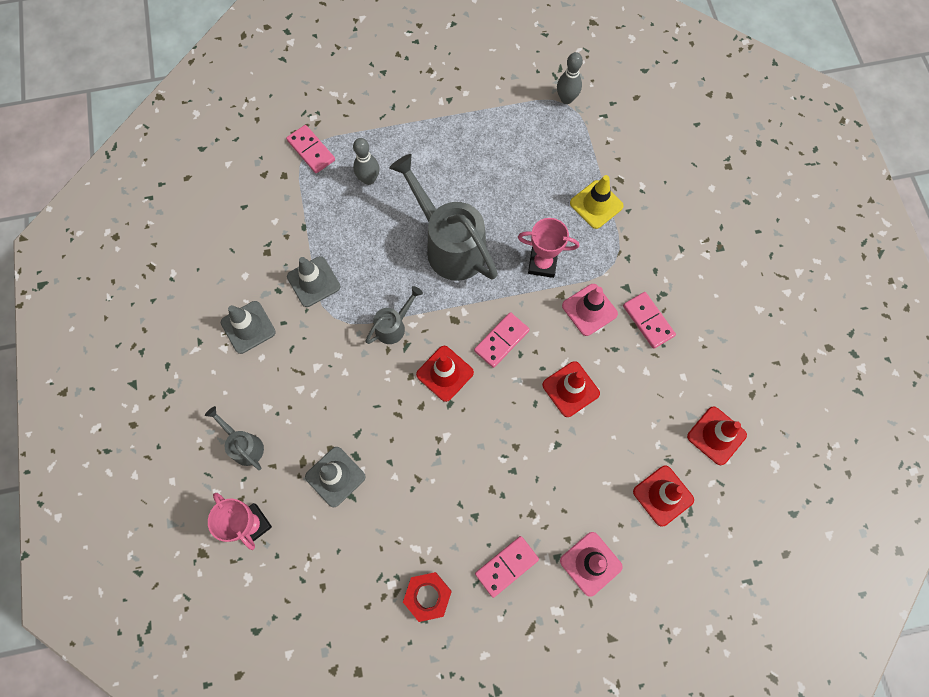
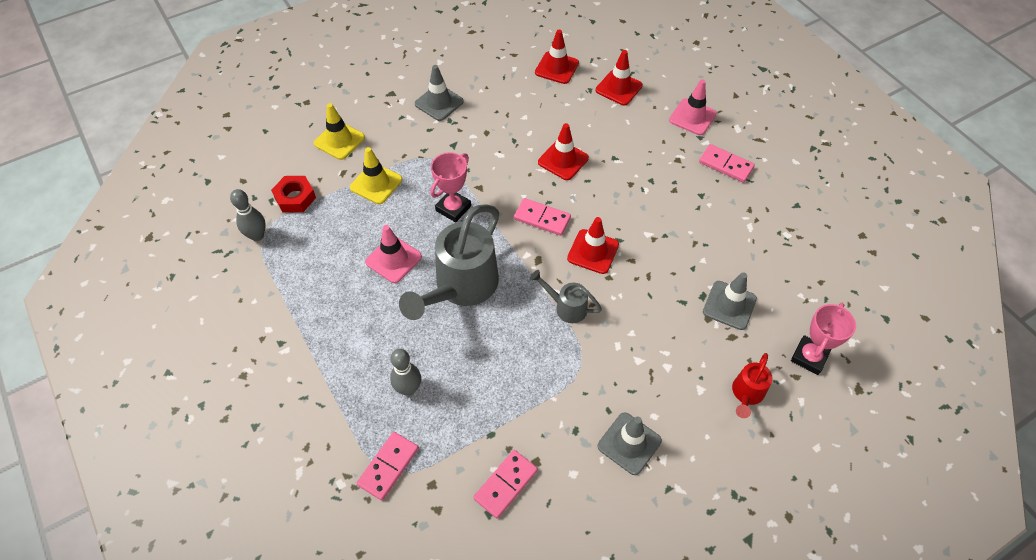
camera: 110 degrees left, 15 degrees down
grey watering can [205,406,264,470] -> red watering can [732,353,772,418]
grey traffic cone [287,256,340,307] -> grey traffic cone moved to [415,65,464,121]
red nut [403,572,452,622] -> red nut moved to [271,176,316,213]
pink trophy [518,218,579,278] -> pink trophy turned 45 degrees clockwise [430,152,471,222]
pink traffic cone [562,284,618,336] -> pink traffic cone moved to [365,225,422,283]
pink domino [623,292,676,349] -> pink domino moved to [473,450,538,518]
none -> yellow traffic cone [314,103,365,160]

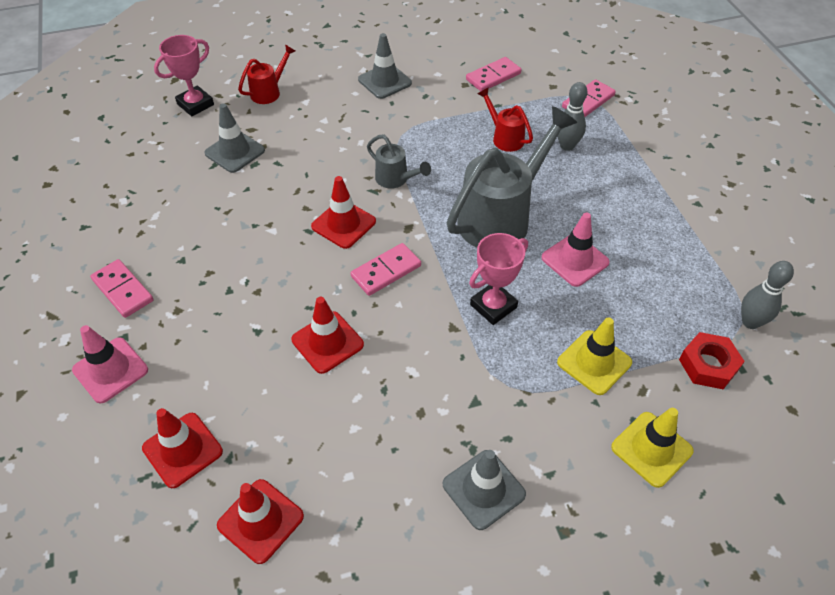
camera: 165 degrees left, 5 degrees down
pink domino [514,198,571,236] -> pink domino turned 75 degrees counterclockwise [351,243,421,296]
none -> red watering can [478,87,533,152]

